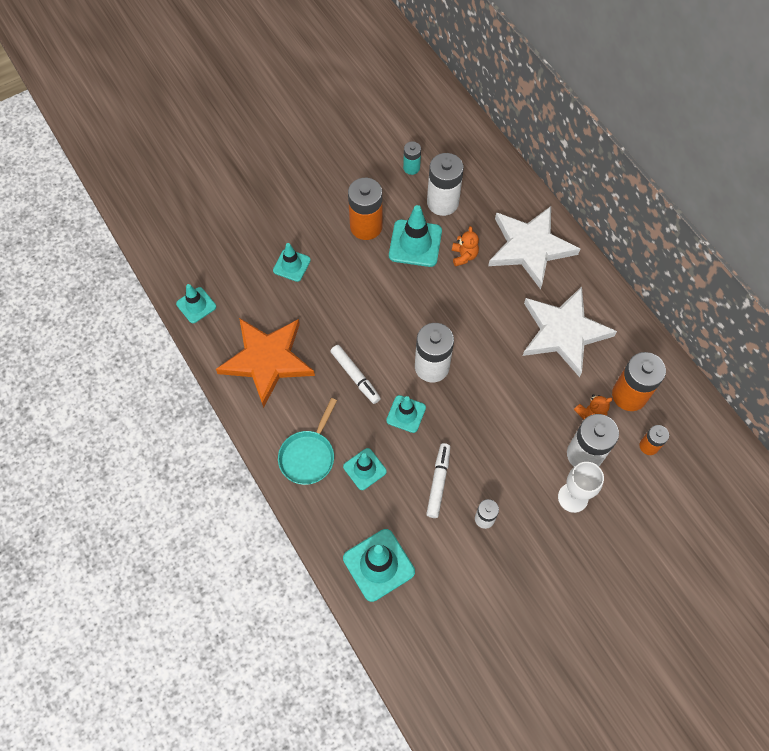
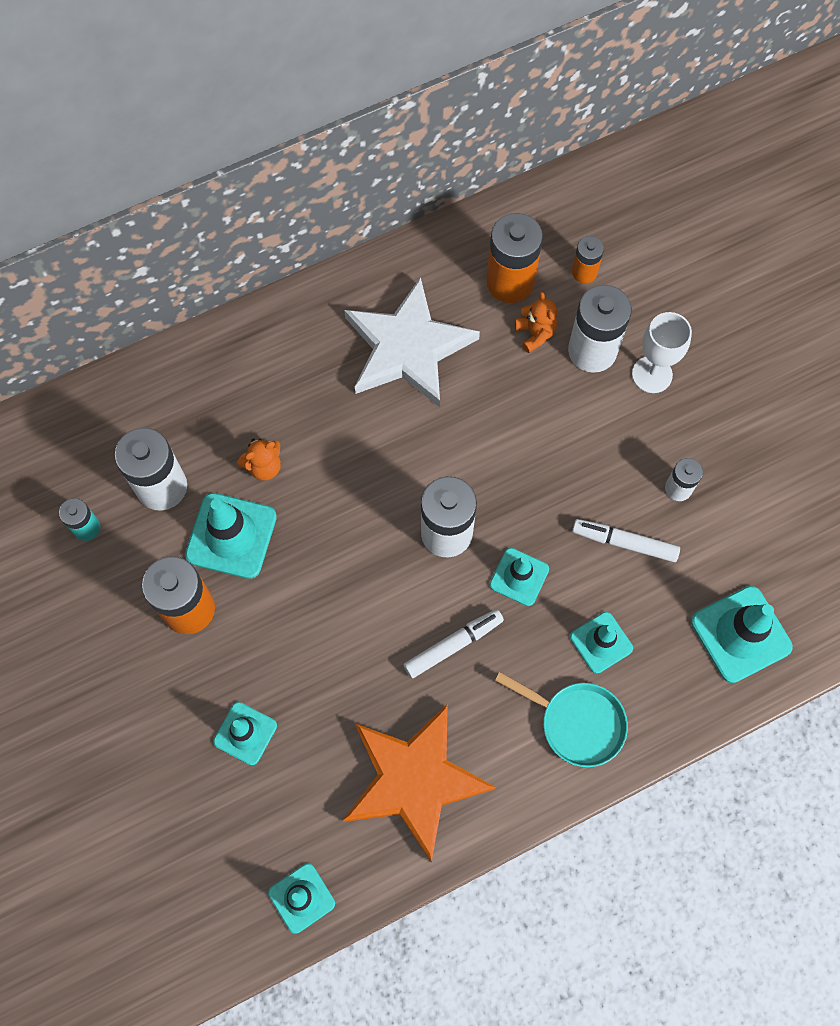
camera: 85 degrees left, 5 degrees up
orange teddy bear [452,226,479,267] -> orange teddy bear turned 150 degrees clockwise [237,438,281,481]
white star [488,206,580,289] -> none

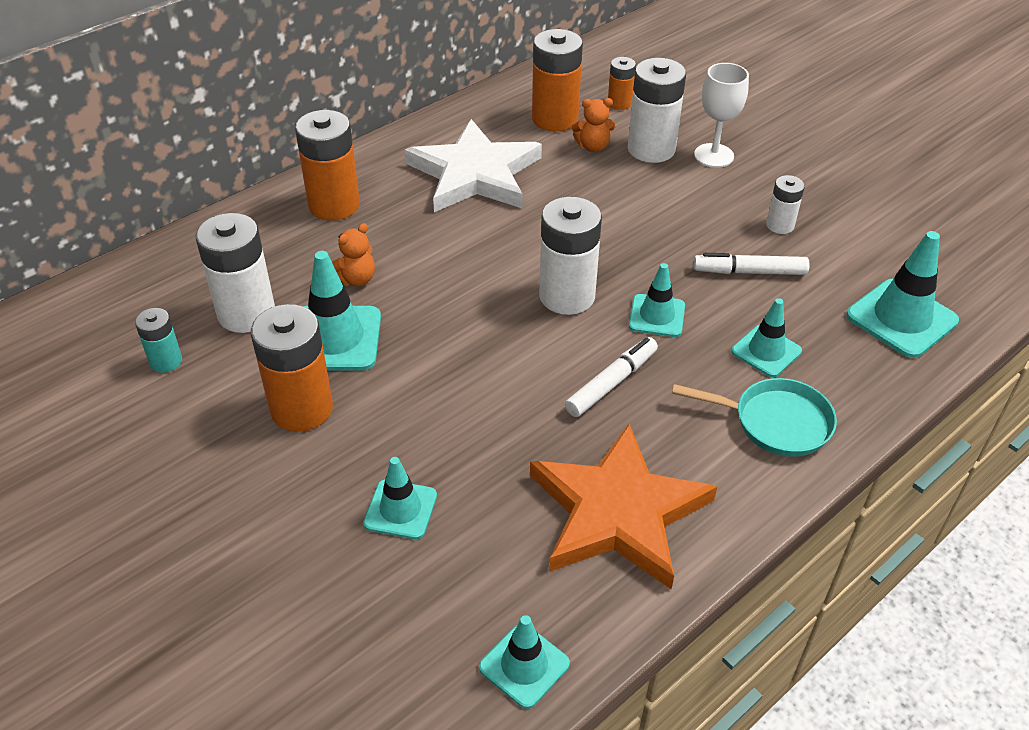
camera: 15 degrees left, 25 degrees down
orange teddy bear [515,292,557,353] -> orange teddy bear turned 120 degrees clockwise [572,98,616,152]
none -> orange battery [295,110,360,220]

